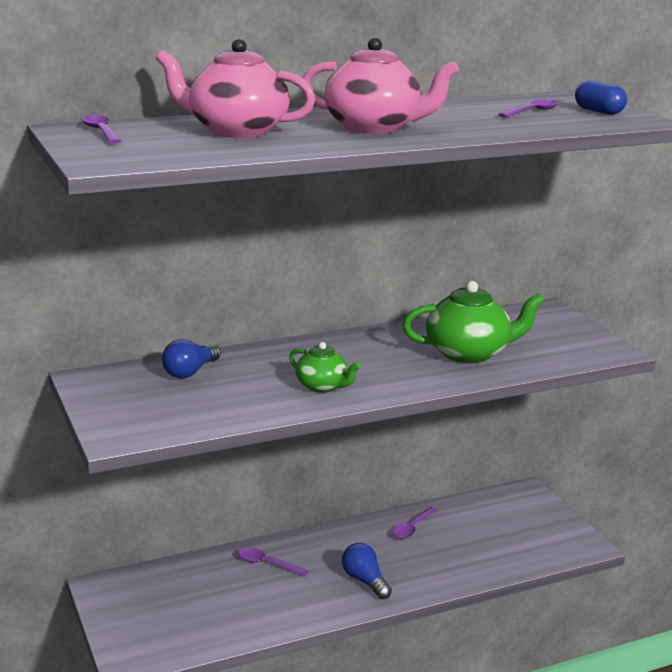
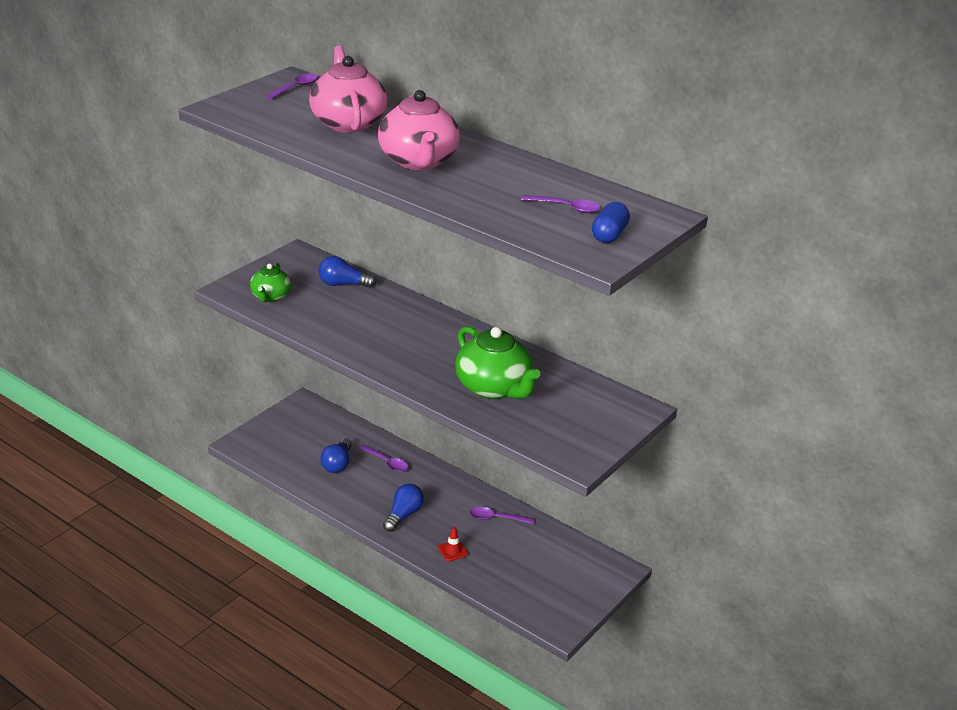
camera: 60 degrees right, 10 degrees up
purple spoon [237,547,308,576] -> purple spoon turned 135 degrees clockwise [359,445,408,472]
green teapot [289,342,361,393] -> green teapot moved to [250,263,291,302]
none -> blue light bulb [320,438,352,473]
none -> red traffic cone [438,527,469,562]

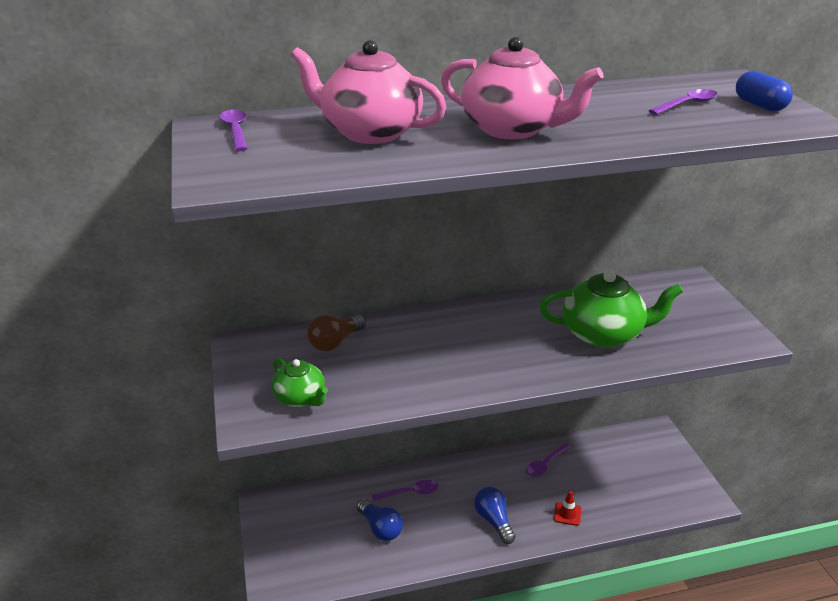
camera: 50 degrees left, 0 degrees up
blue light bulb [318,256,377,288] -> brown light bulb [307,314,366,351]

